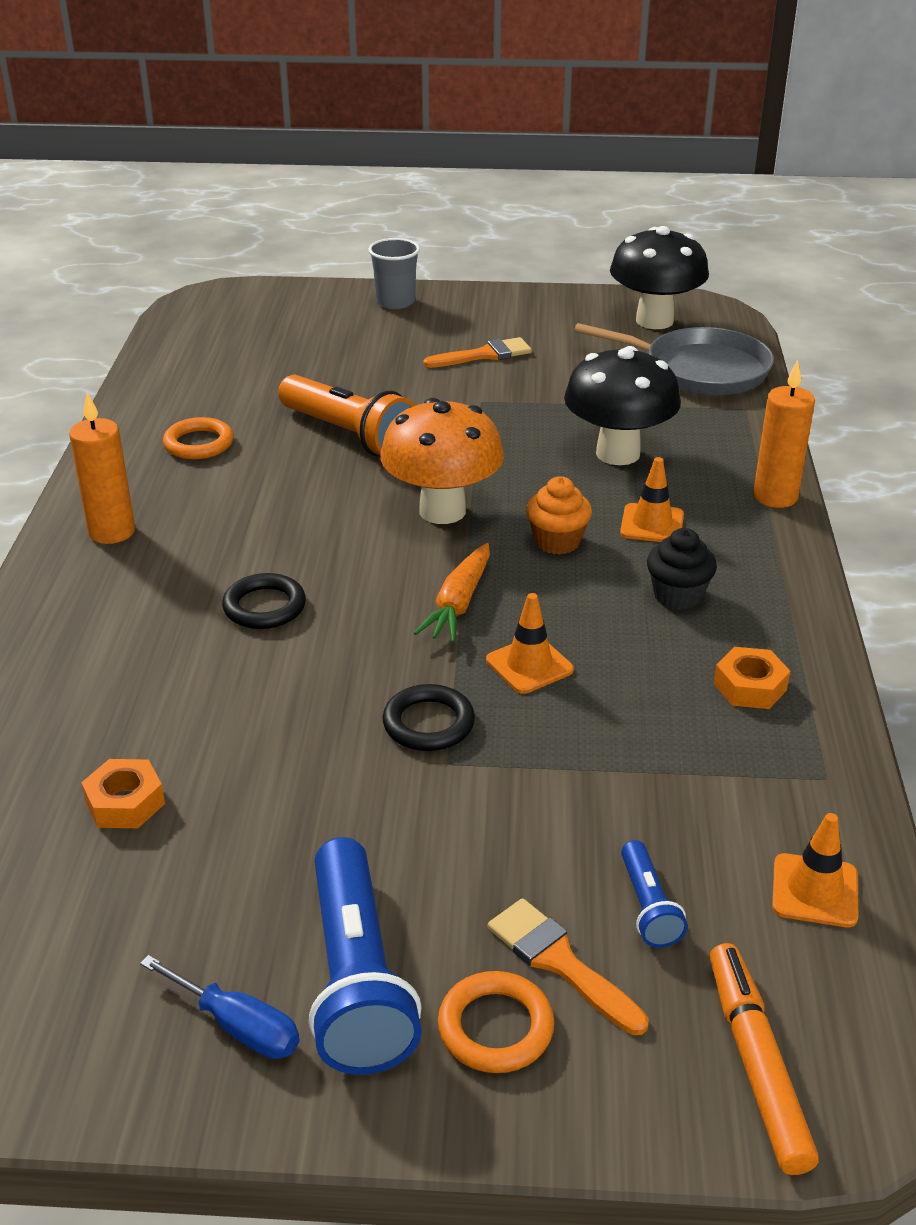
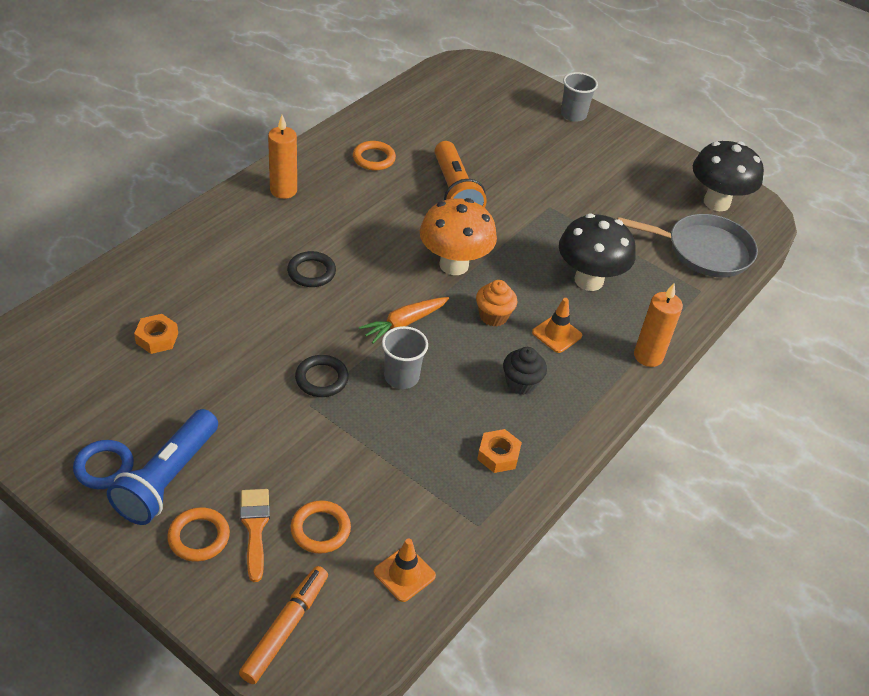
camera: 30 degrees right, 10 degrees up
blue screwdriver [140,955,300,1059] -> blue ring [73,440,134,489]
orange brush [423,337,532,368] -> none
orange traffic cone [486,593,574,694] -> grey cup [382,326,428,389]
grey pan [574,323,774,395] -> grey pan turned 45 degrees counterclockwise [617,214,758,277]
blue flashlight [621,840,688,948] -> orange ring [290,500,351,554]

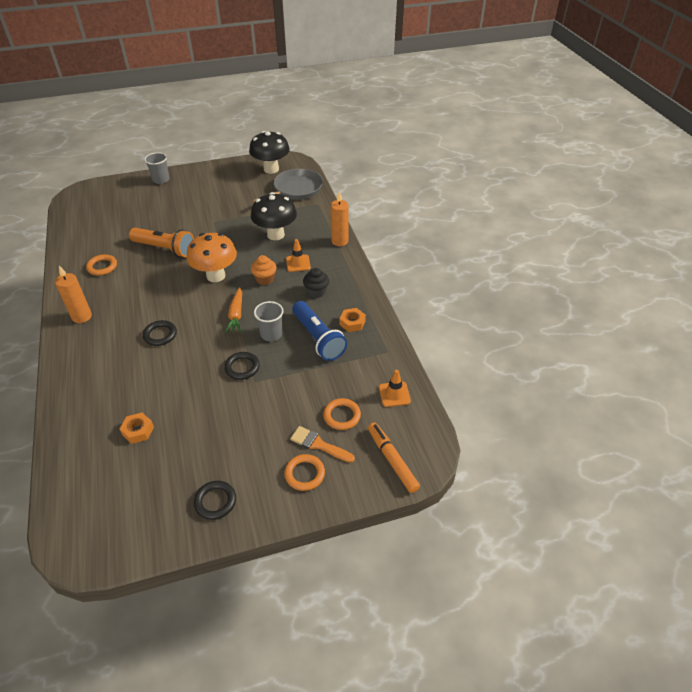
camera: 50 degrees left, 0 degrees up
blue ring [73,440,134,489] -> black ring [194,481,236,520]
blue flashlight [107,409,218,525] -> blue flashlight moved to [292,301,347,361]

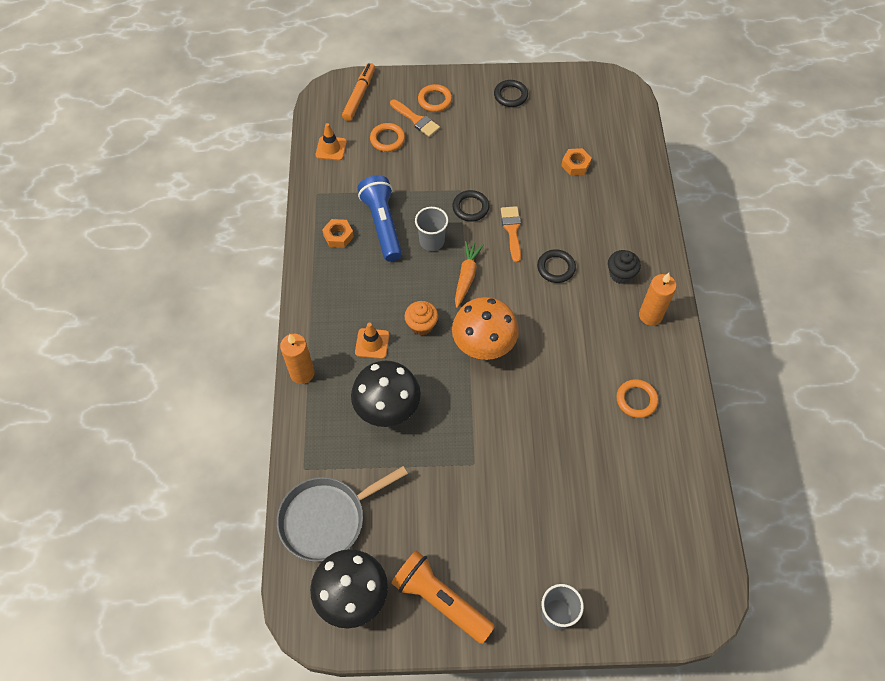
camera: 165 degrees left, 15 degrees up
orange flashlight [129,228,194,257] -> orange flashlight moved to [391,550,495,644]
black cupcake [303,268,329,298] -> black cupcake moved to [608,250,641,284]
orange marker [368,423,420,493] -> orange marker turned 150 degrees counterclockwise [342,63,375,121]
none -> orange brush [501,206,521,263]

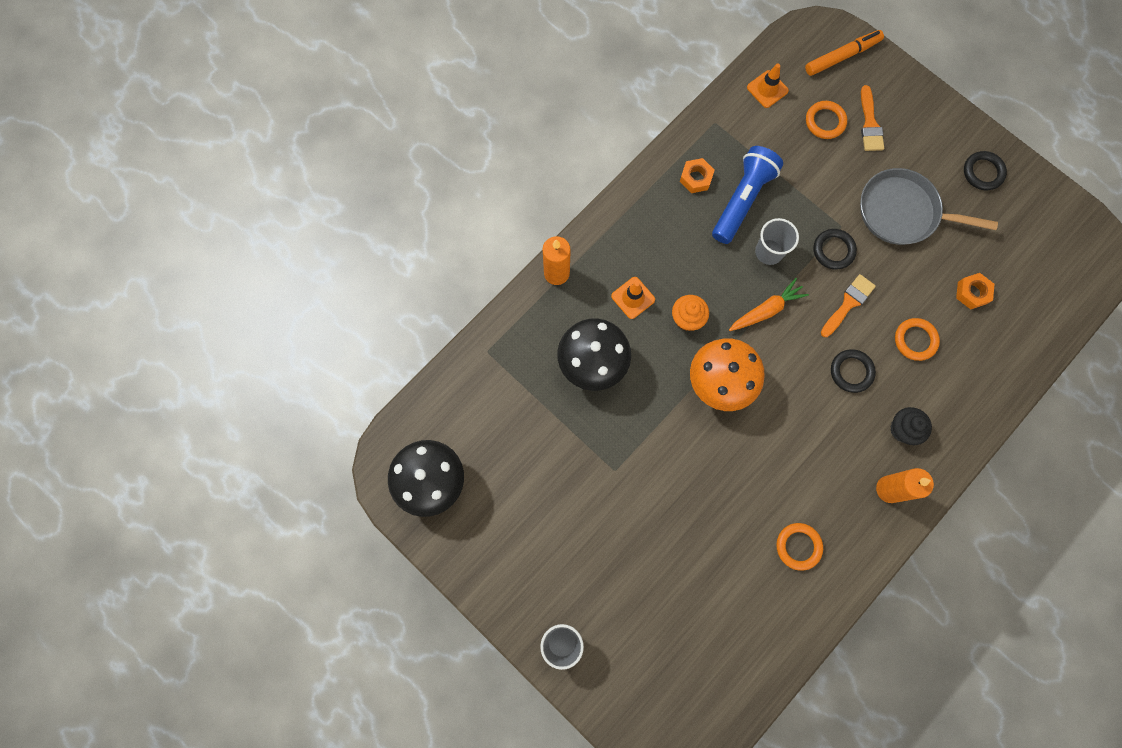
camera: 45 degrees right, 15 degrees up
grey pan [277,466,408,562] -> grey pan moved to [860,168,998,245]
orange flashlight [391,550,495,644] -> none
orange ring [418,84,452,112] -> orange ring moved to [895,318,940,361]

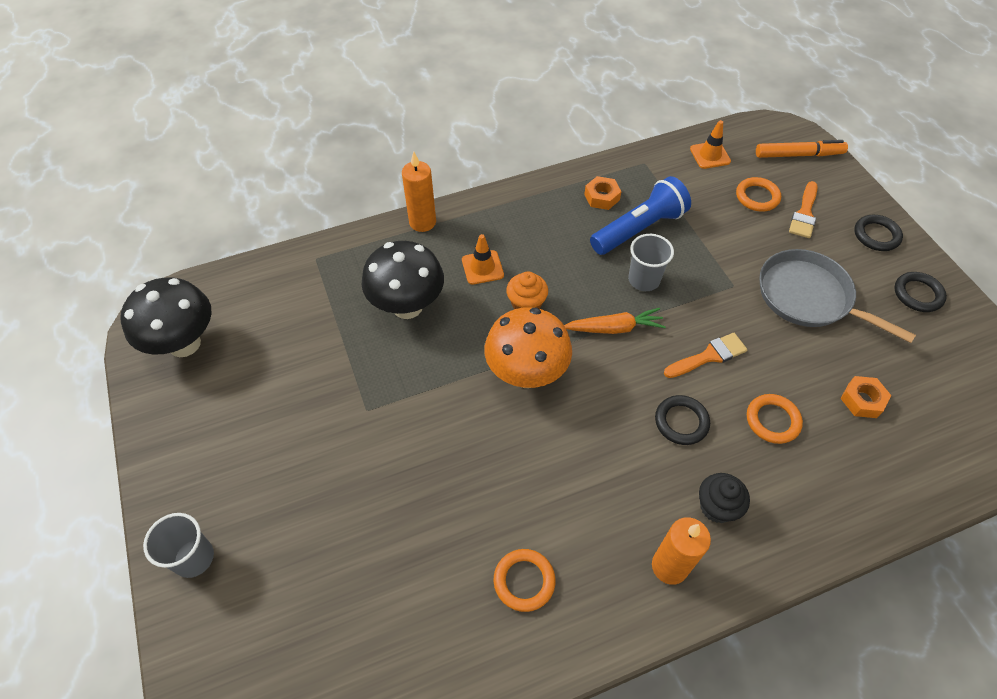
camera: 25 degrees right, 20 degrees down
black ring [813,229,857,270] -> black ring moved to [854,215,903,251]

